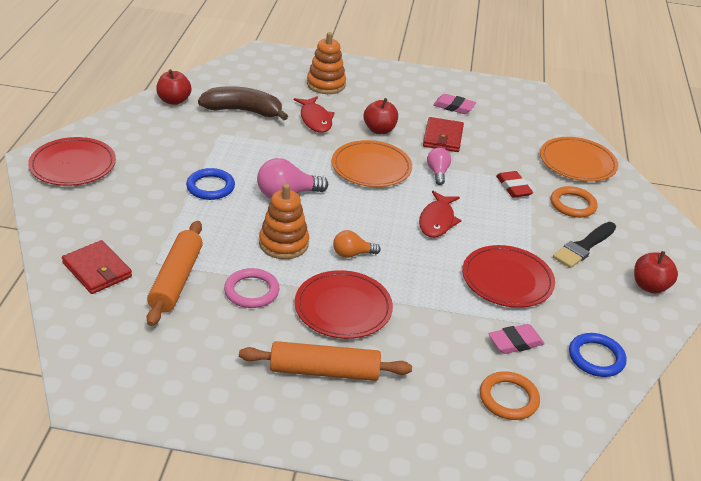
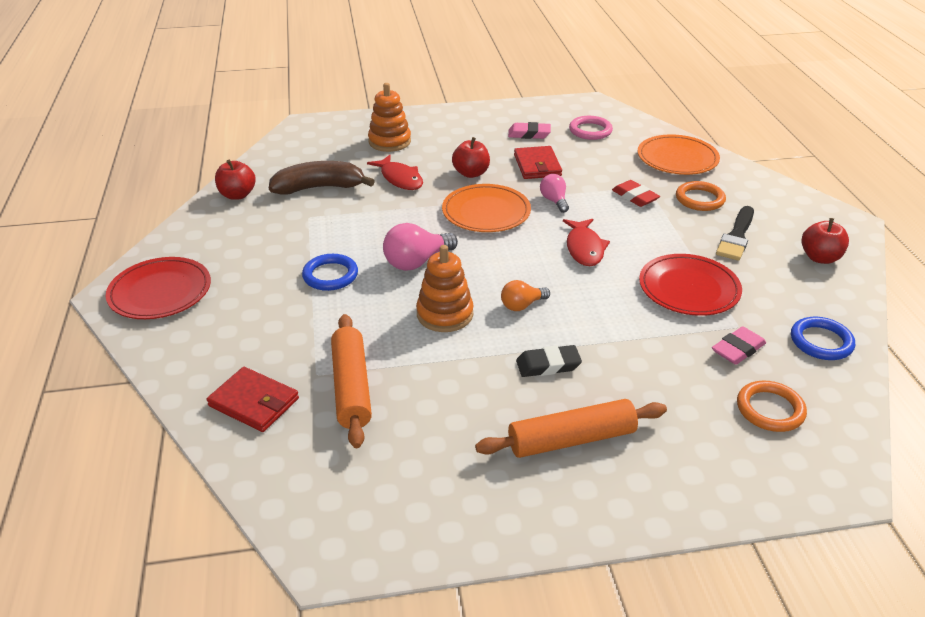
camera: 15 degrees left, 0 degrees up
pink ring [224,268,279,308] -> pink ring moved to [569,116,613,140]
red plate [295,270,393,339] -> black eraser [516,345,582,377]

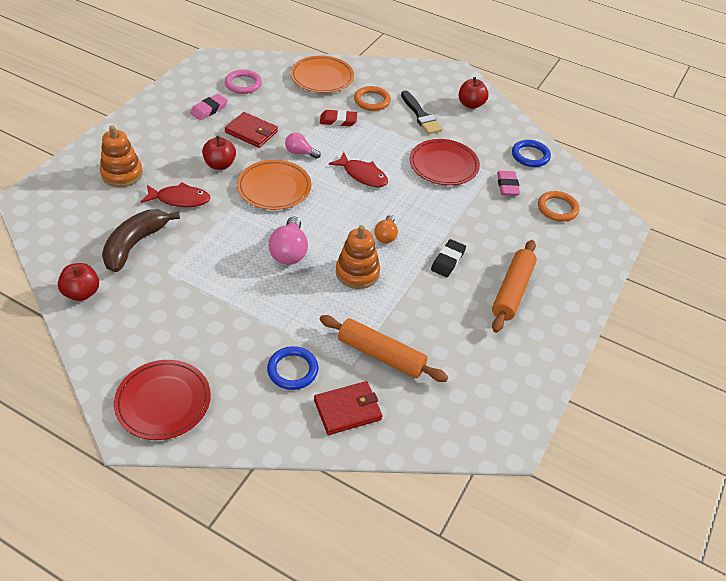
camera: 55 degrees left, 10 degrees up
blue ring [302,254,358,291] -> blue ring moved to [267,346,318,390]

